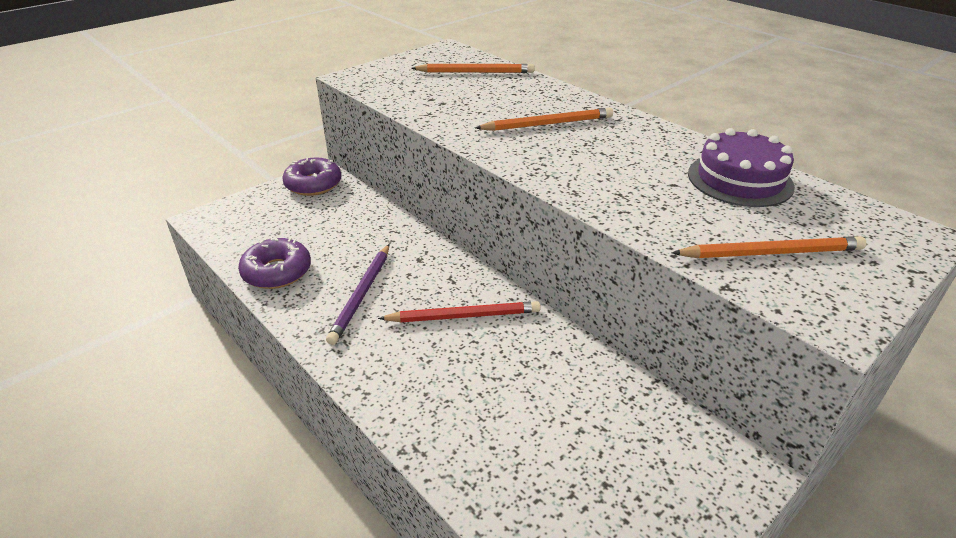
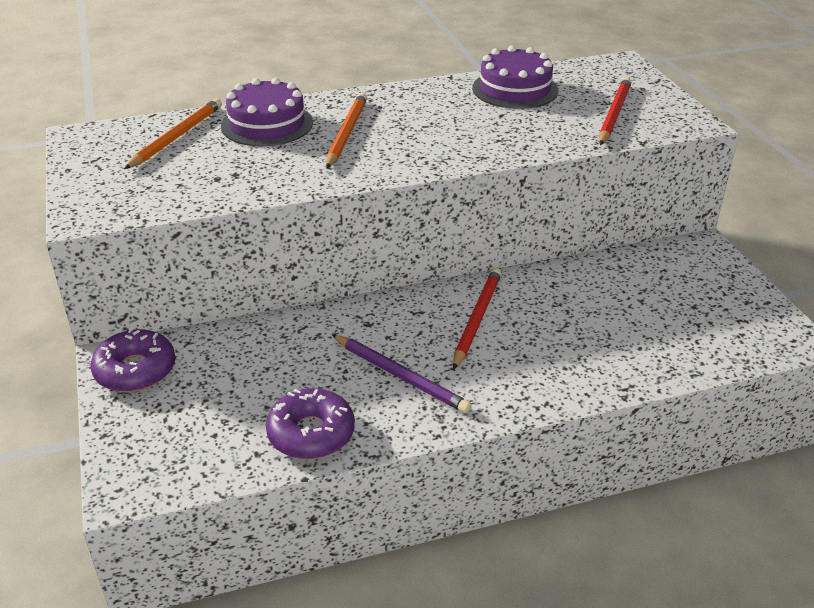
camera: 65 degrees left, 0 degrees up
orange pencil [671,236,867,258] -> red pencil [599,77,632,145]
none -> purple cake [221,78,313,147]

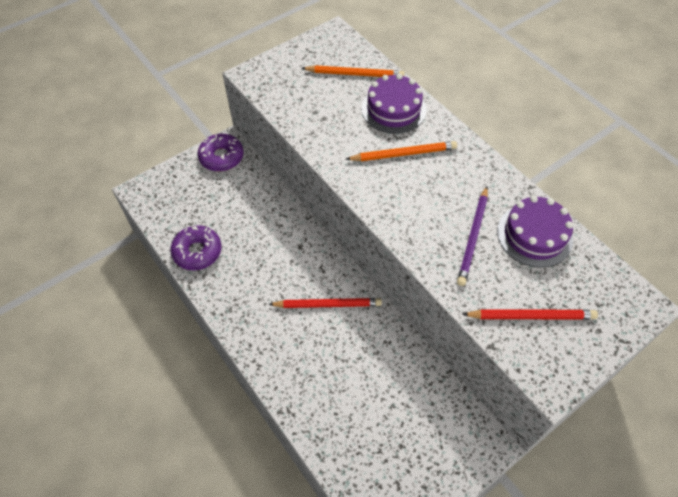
camera: 70 degrees right, 20 degrees up
purple pencil [332,334,472,413] -> purple pencil moved to [457,186,488,286]

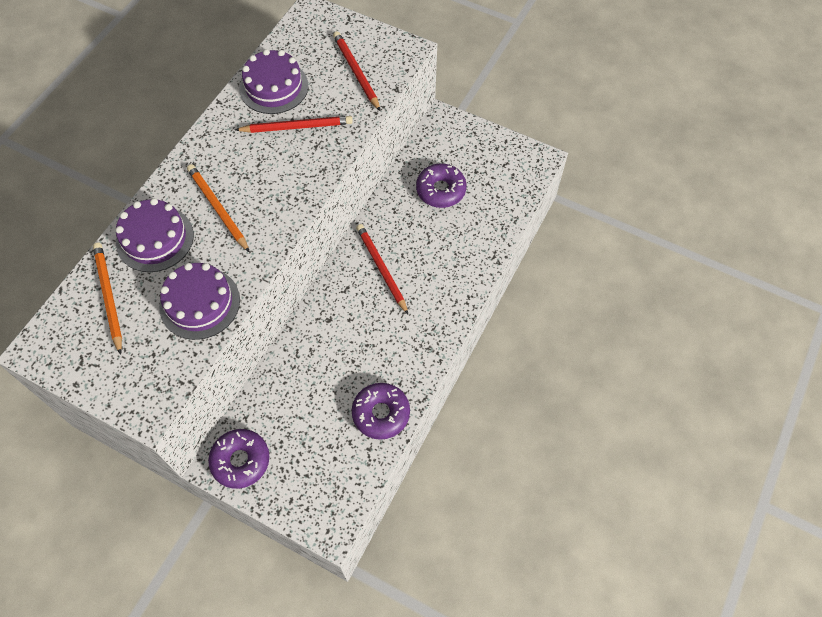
camera: 115 degrees left, 5 degrees up
purple pencil [457,186,488,286] -> red pencil [235,116,353,133]
none -> purple cake [159,263,240,340]
none -> purple donut [416,163,467,208]

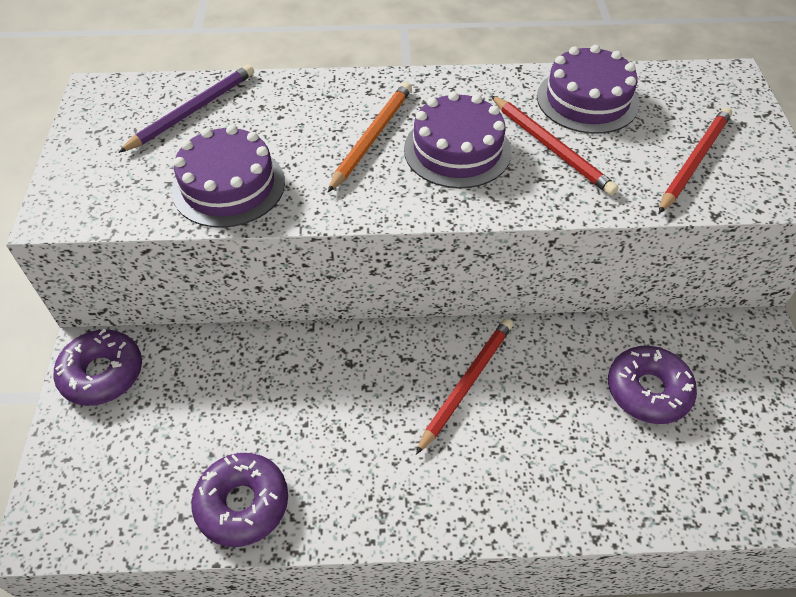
camera: 60 degrees right, 10 degrees down
orange pencil [93,242,122,355] -> purple pencil [118,64,254,153]
purple cake [115,198,194,272] -> purple cake moved to [404,91,512,188]

